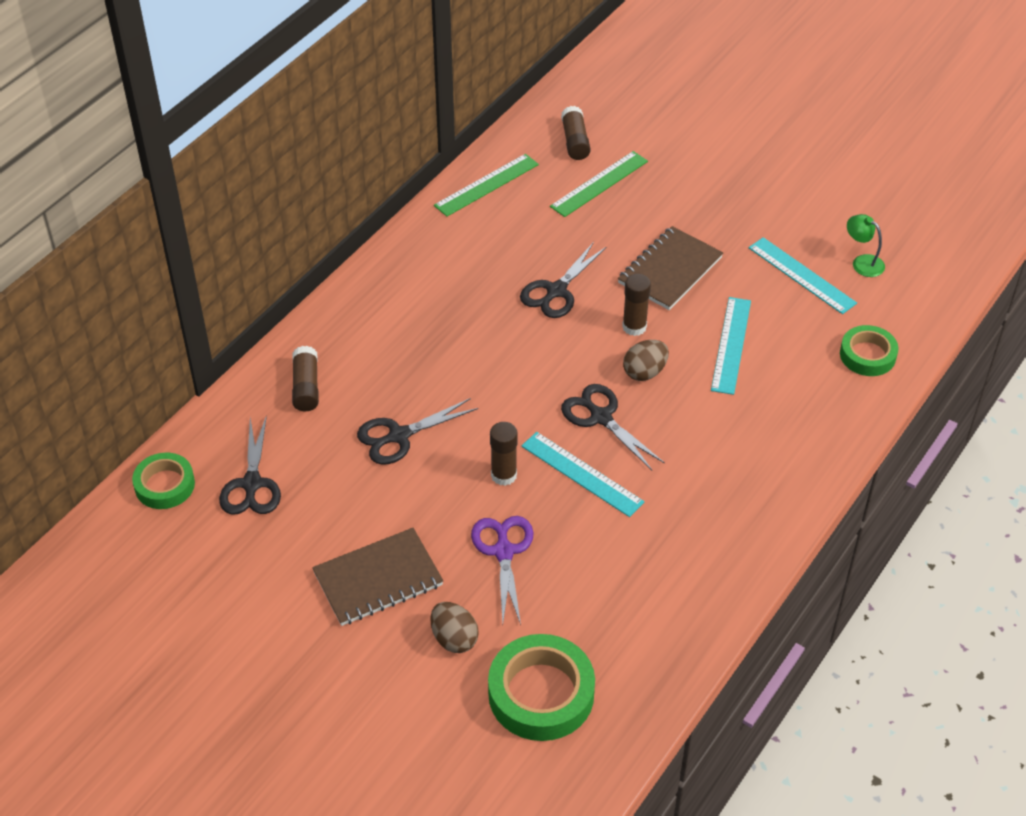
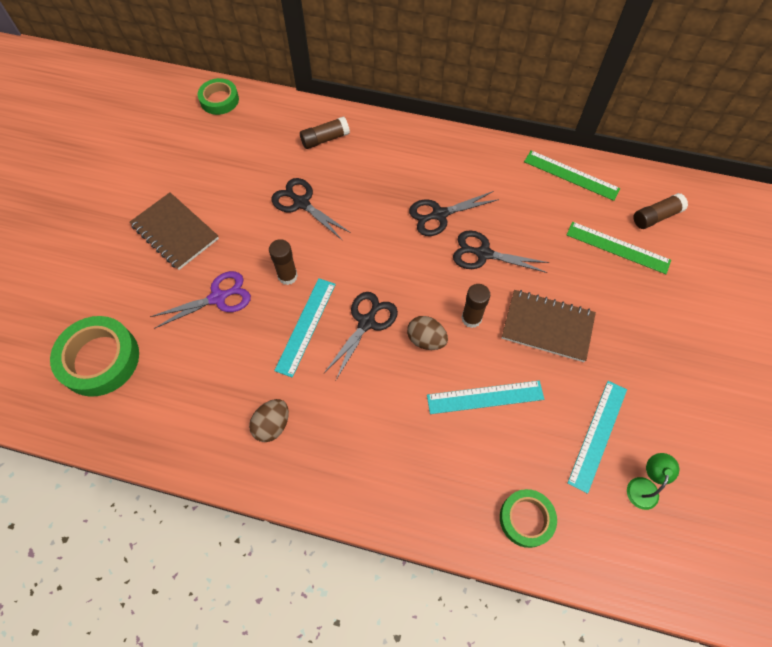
camera: 70 degrees right, 15 degrees up
black scissors [219,415,281,515] -> black scissors moved to [409,191,499,236]
brown egg [430,602,479,653] -> brown egg moved to [249,399,289,442]

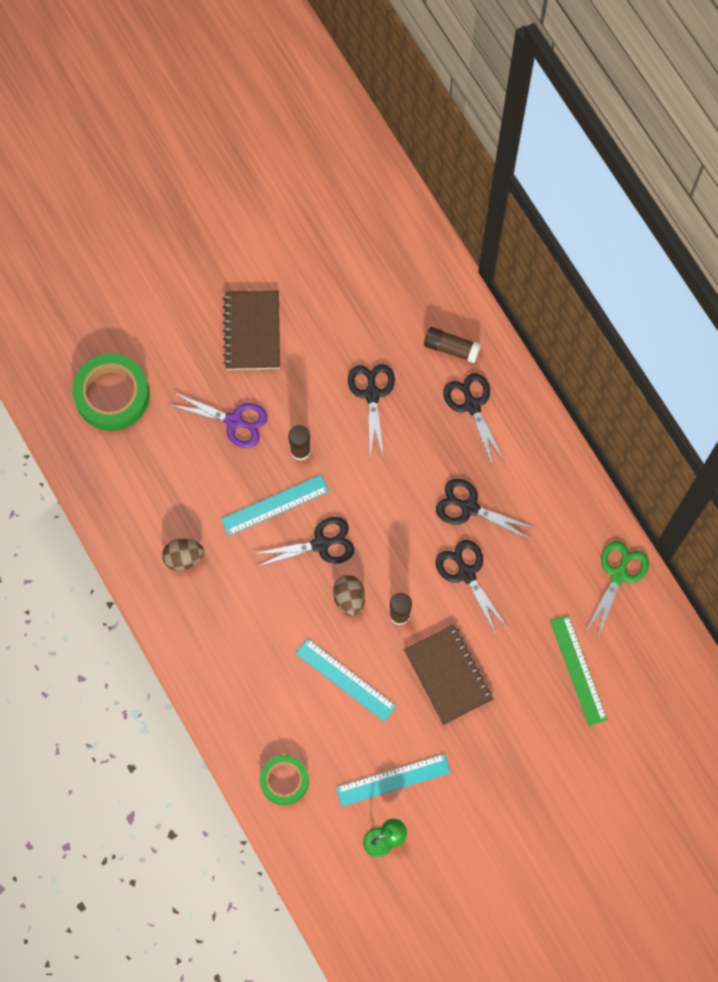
camera: 45 degrees right, 10 degrees up
green tape [198,78,239,115] -> none
green ruler [524,150,620,201] -> green scissors [586,541,649,639]
brown glue stick [634,193,688,229] -> none
none -> black scissors [443,373,505,466]

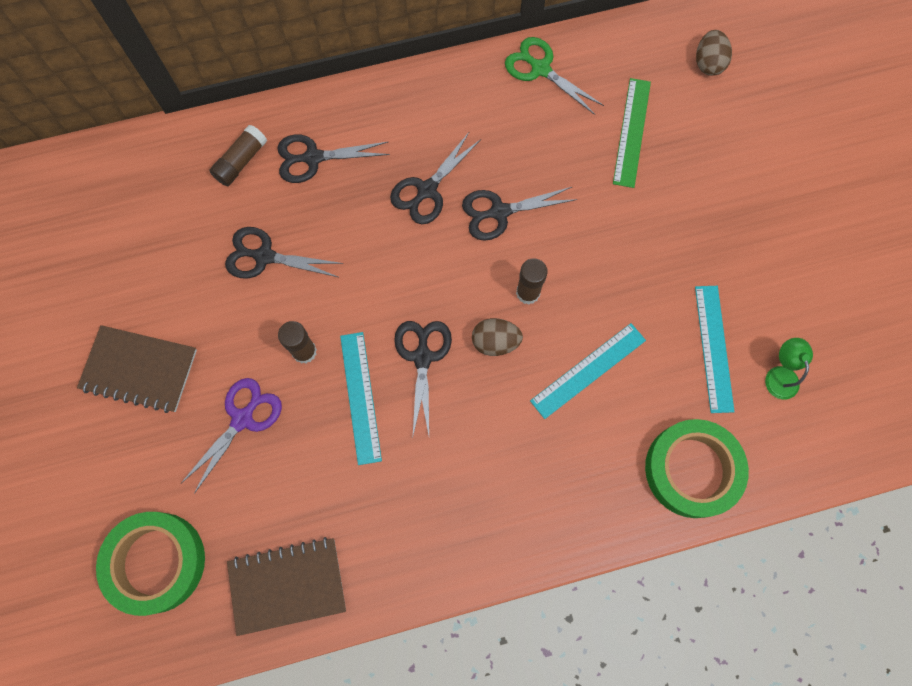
camera: 75 degrees left, 0 degrees up
brown egg [162,539,204,571] -> brown egg moved to [696,30,732,76]
green tape [260,755,309,805] -> green tape [645,419,749,518], size x1.62
brown notebook [404,624,494,725] -> brown notebook moved to [227,537,346,636]
green ruler [550,615,607,726] -> green ruler turned 75 degrees counterclockwise [613,78,651,188]

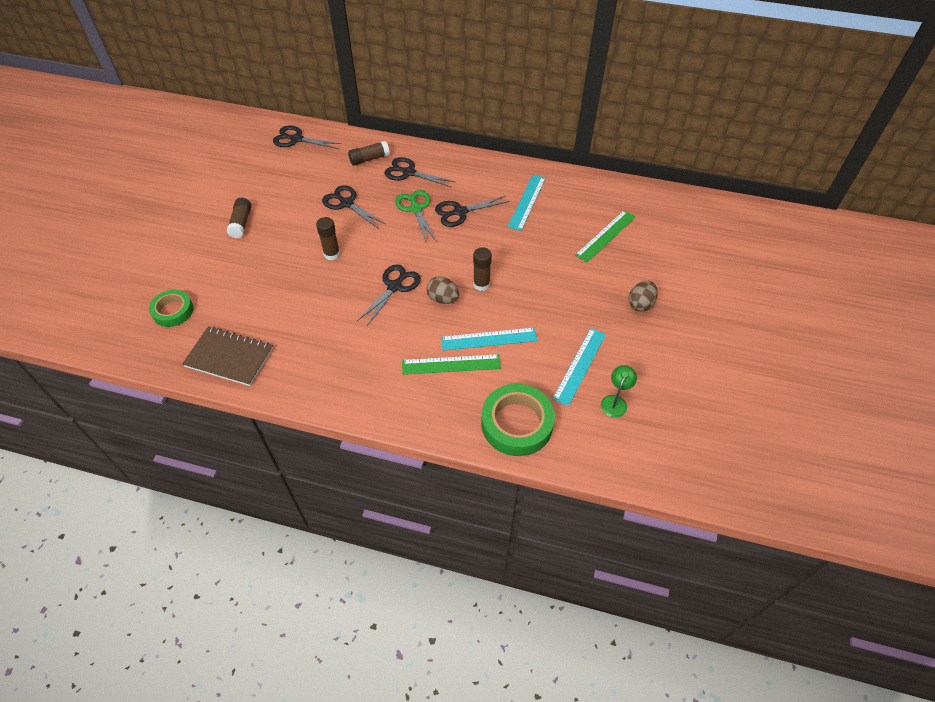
camera: 30 degrees right, 20 degrees down
brown notebook [77,325,197,413] -> brown glue stick [227,198,251,238]
green tape [96,512,205,616] -> green tape [149,290,193,327], size x0.62
purple scissors [181,378,282,494] -> none
turquoise ruler [340,332,382,465] -> turquoise ruler moved to [508,175,546,231]
black scissors [462,187,577,241] -> black scissors moved to [273,125,342,149]
green scissors [505,37,604,115] -> green scissors moved to [395,190,436,242]
brown egg [696,30,732,76] -> brown egg moved to [629,281,658,312]
none -> green ruler [402,354,501,375]

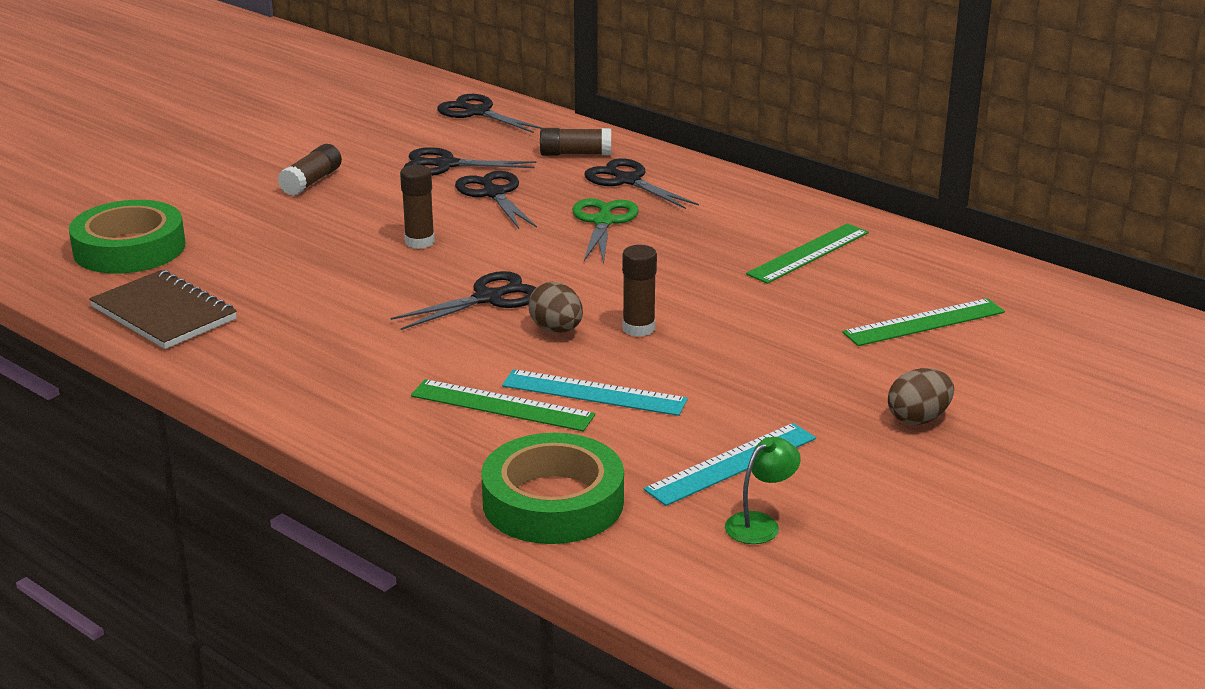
camera: 25 degrees right, 25 degrees down
green tape [149,290,193,327] -> green tape [69,200,185,274], size x1.62
black scissors [435,196,510,227] -> black scissors moved to [404,147,536,176]
turquoise ruler [508,175,546,231] -> green ruler [746,223,869,284]

